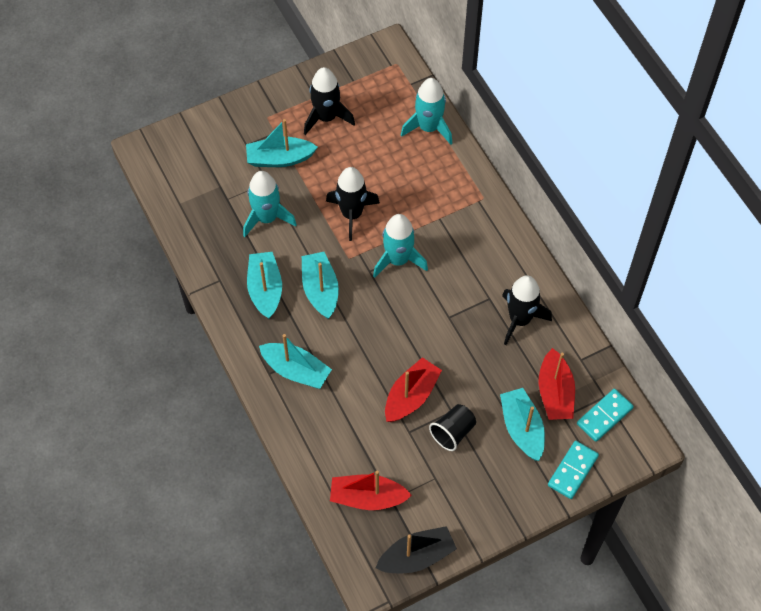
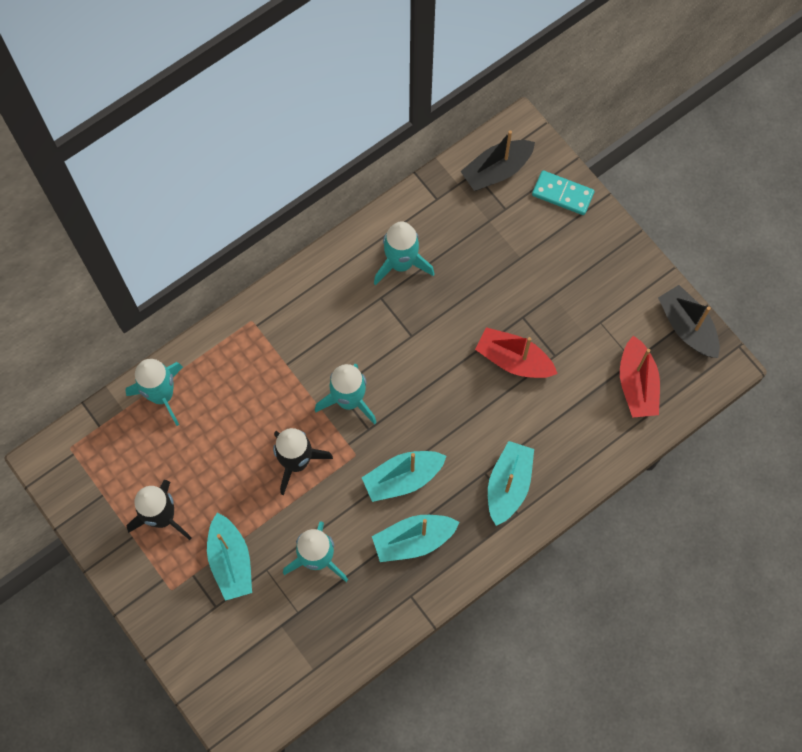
camera: 100 degrees left, 10 degrees up
black cup [429,404,476,451] -> none
turquoise boat [500,388,545,461] -> none
black rocket [502,275,552,345] -> turquoise rocket [374,221,434,285]
red boat [539,348,575,420] -> none
turquoise domino [577,389,634,442] -> black boat [460,130,535,191]

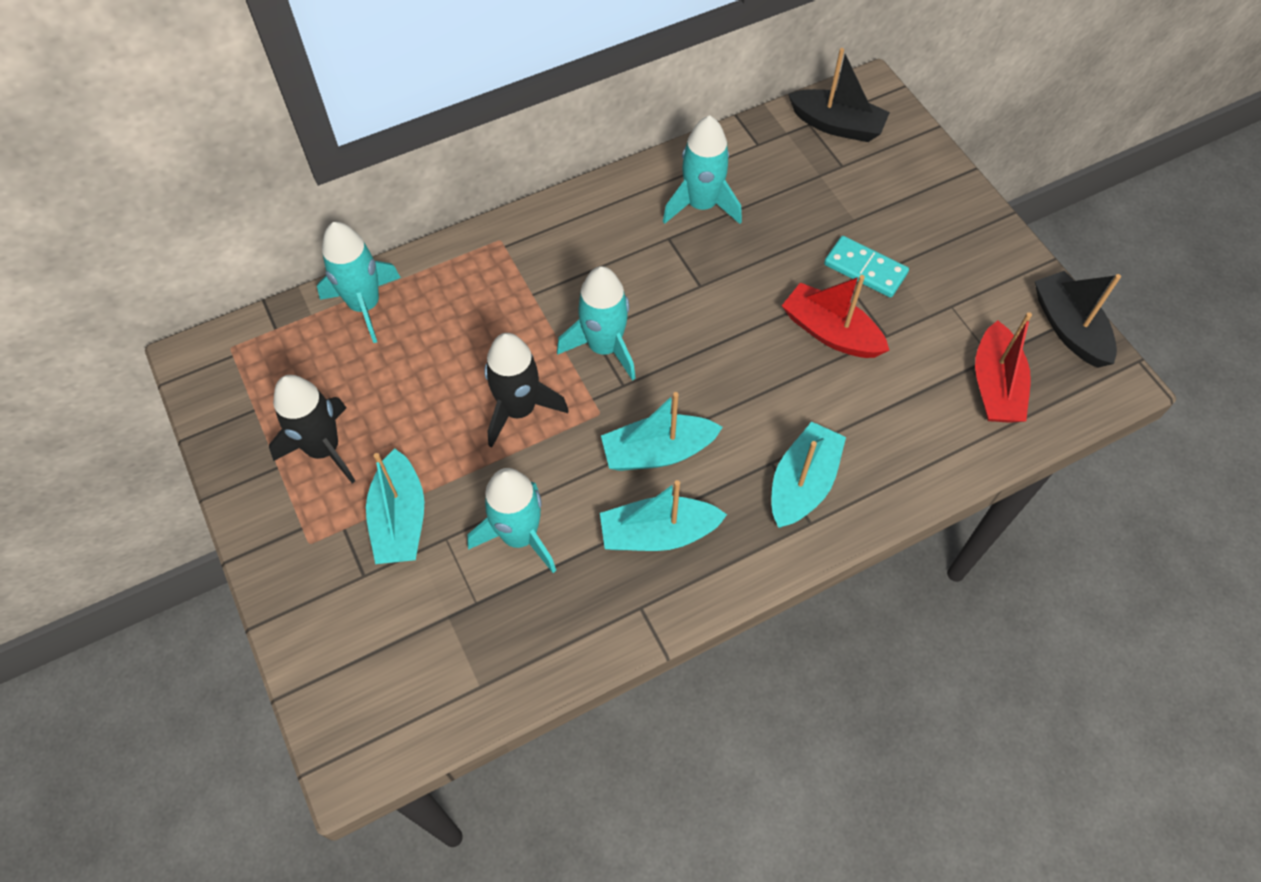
camera: 10 degrees right, 10 degrees down
black boat [460,130,535,191] -> black boat turned 135 degrees counterclockwise [788,48,890,142]
turquoise domino [532,170,594,215] -> turquoise domino moved to [824,236,909,298]

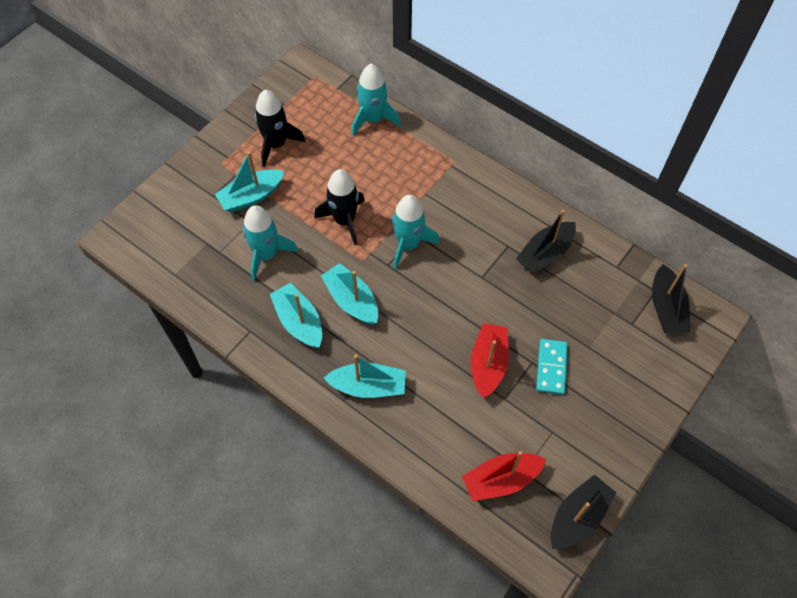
camera: 65 degrees right, 0 degrees up
turquoise rocket [663,115,742,224] -> black boat [516,210,576,274]

